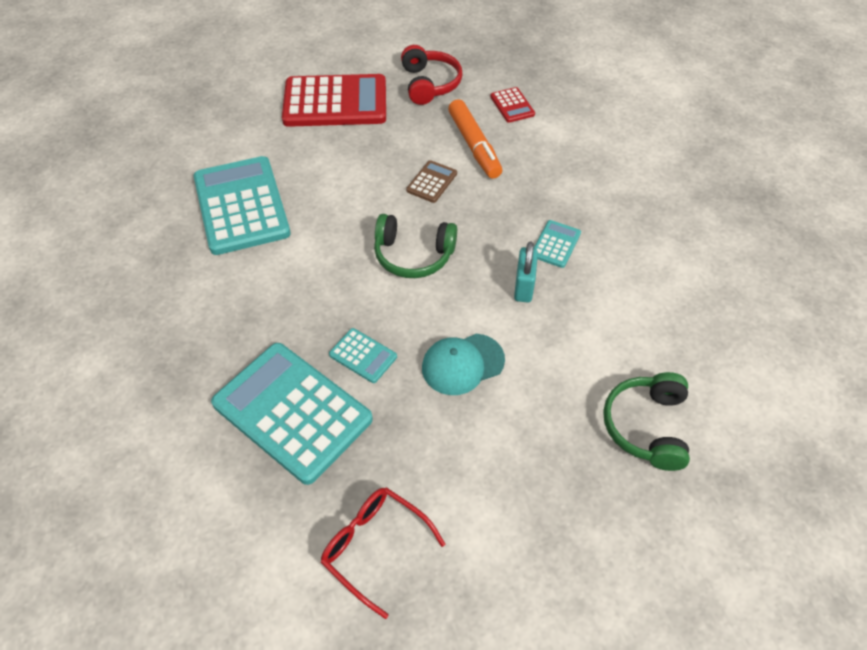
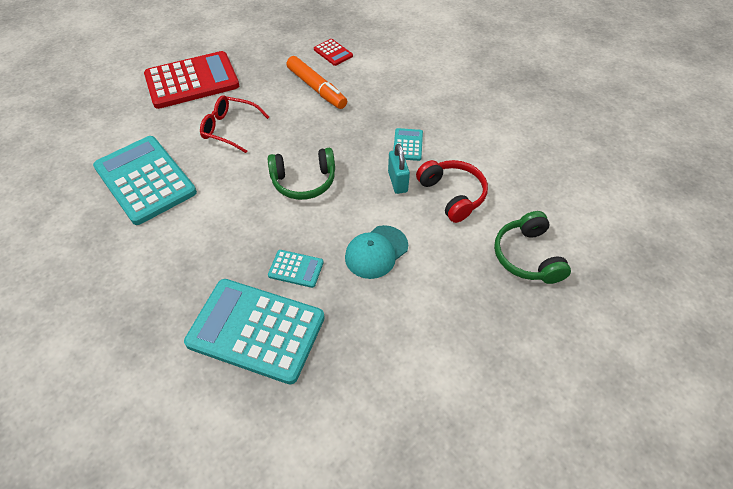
camera: 20 degrees left, 0 degrees up
red glasses [320,487,446,619] -> red glasses moved to [200,95,269,153]
red headphones [401,45,462,105] -> red headphones moved to [416,160,488,223]
brown calculator [406,160,457,203] -> none

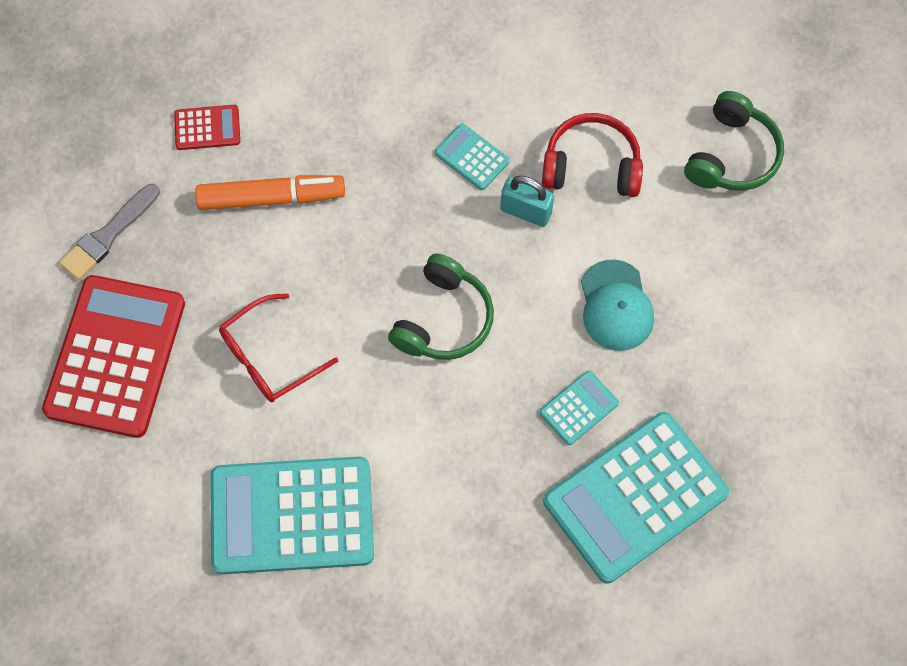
camera: 55 degrees left, 15 degrees up
green headphones [494,211,571,284] -> green headphones turned 90 degrees counterclockwise [684,91,784,191]
none -> grey brush [59,184,160,280]

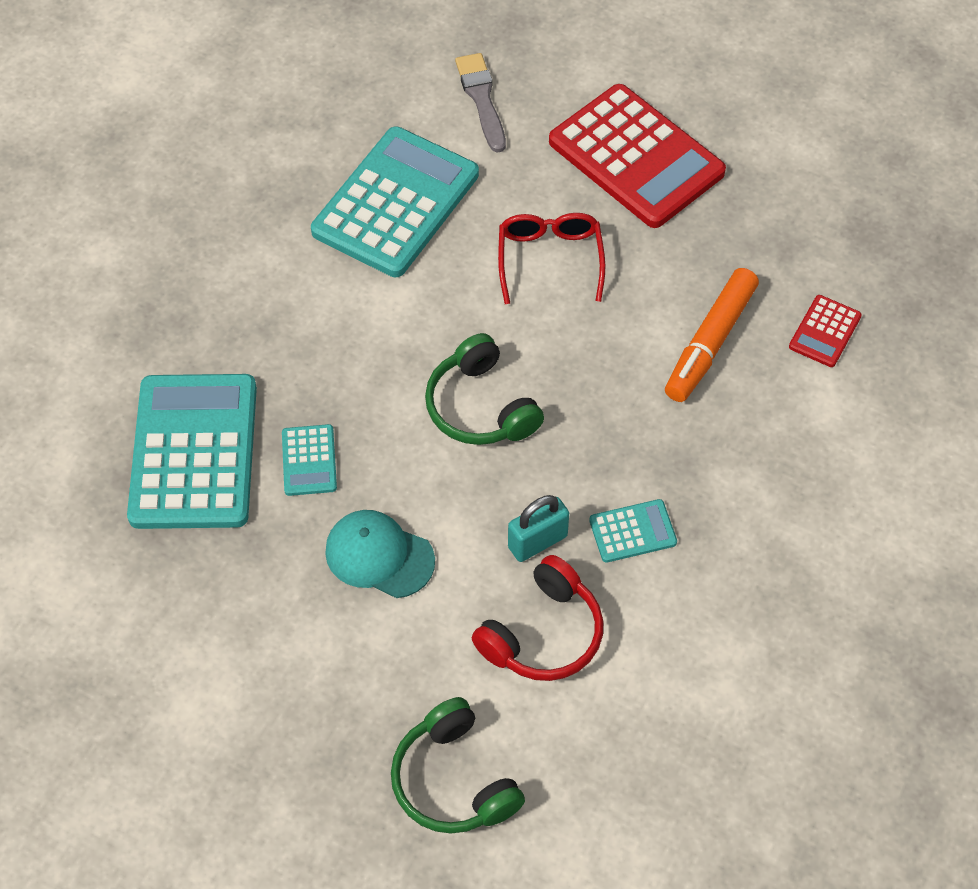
camera: 125 degrees right, 10 degrees down
grey brush [59,184,160,280] -> grey brush moved to [455,53,506,153]

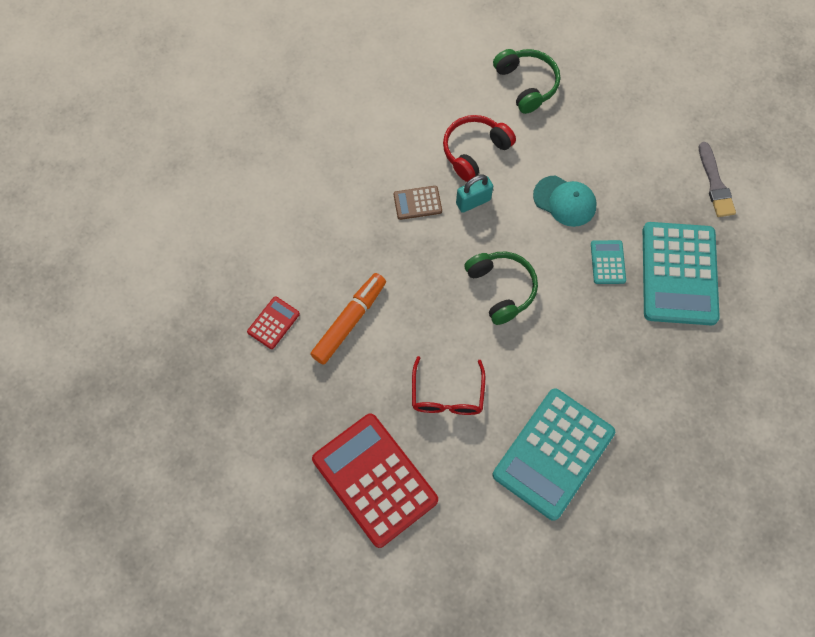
camera: 175 degrees left, 10 degrees up
grey brush [455,53,506,153] -> grey brush moved to [699,142,736,217]
turquoise calculator [589,499,677,563] -> brown calculator [394,186,442,220]

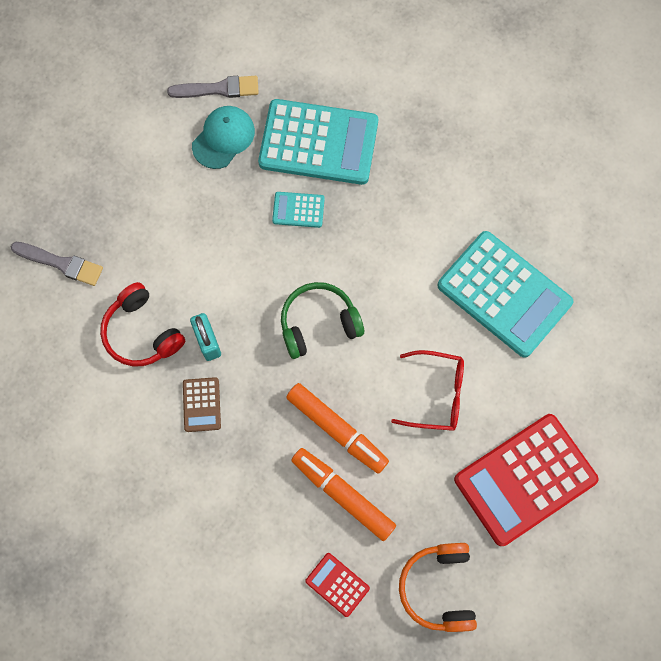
camera: 85 degrees left, 5 degrees up
green headphones [493,49,560,114] -> grey brush [11,242,103,286]
turquoise cap [533,175,597,227] -> turquoise cap moved to [192,106,255,169]
none -> orange marker [286,383,389,474]
none -> orange headphones [399,543,477,632]

